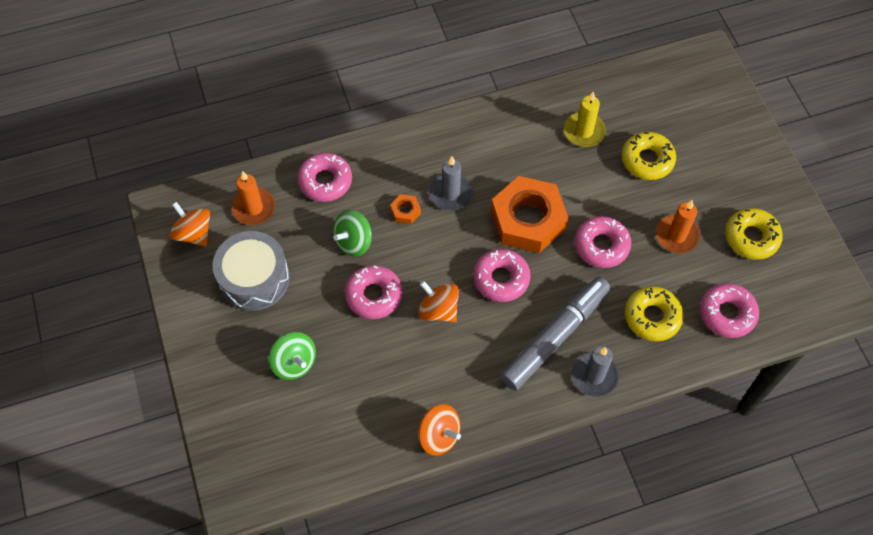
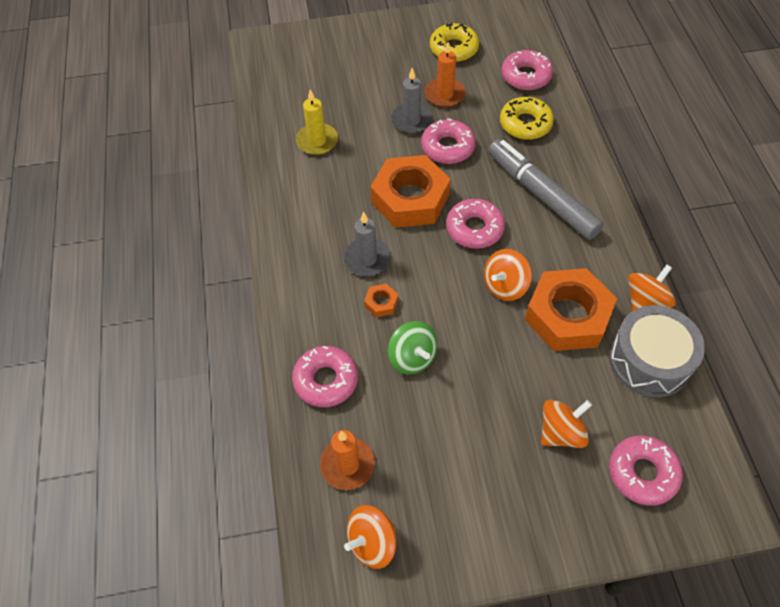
camera: 80 degrees left, 5 degrees down
grey drum [213,231,290,311] -> grey drum moved to [609,305,705,397]
green spinning top [269,332,316,380] -> orange spinning top [541,400,592,448]
pink donut [345,265,402,319] -> pink donut moved to [609,436,683,506]
grey candle [572,346,619,397] -> grey candle moved to [391,68,433,134]
yellow donut [622,132,676,180] -> none
none -> orange nut [525,268,617,351]

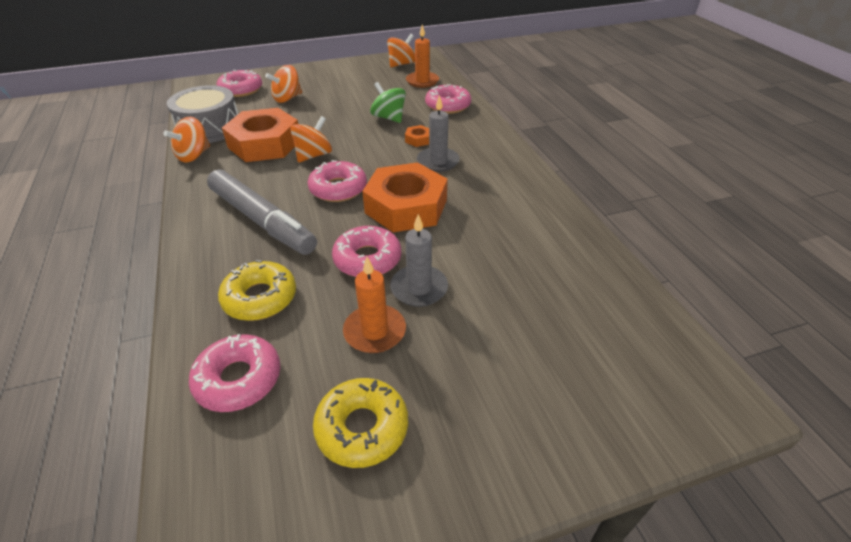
camera: 170 degrees right, 15 degrees down
yellow candle [296,89,338,155] -> none

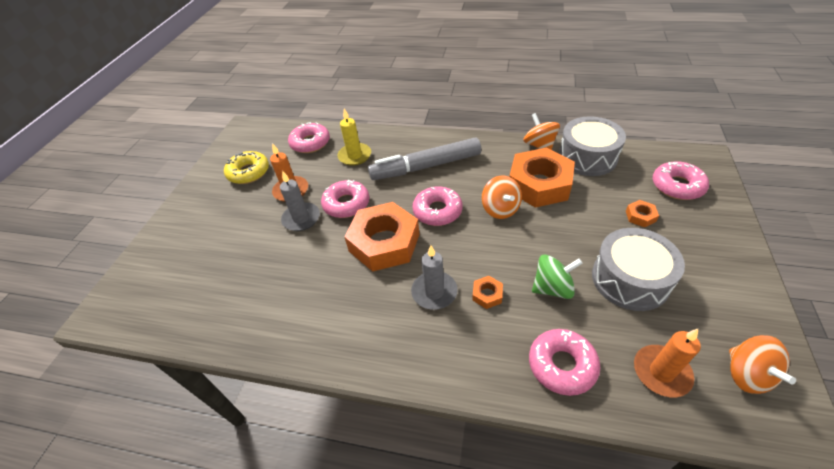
camera: 125 degrees right, 5 degrees up
yellow donut [218,260,296,321] -> yellow candle [337,108,371,166]
orange spinning top [265,65,302,103] -> orange nut [626,200,659,228]
none -> grey drum [592,228,685,311]

